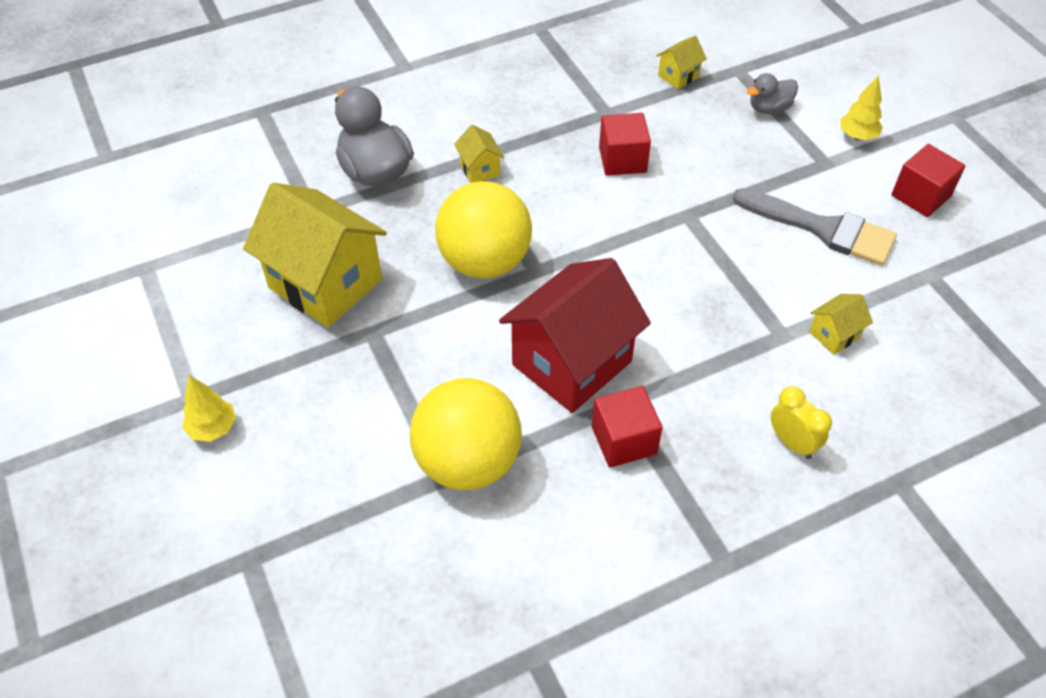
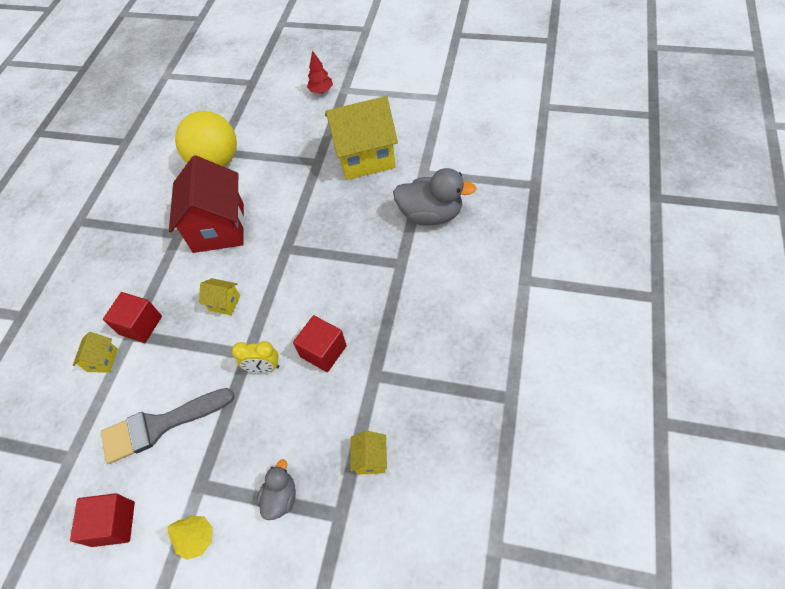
camera: 135 degrees right, 5 degrees up
yellow tree [183,375,236,442] -> red tree [307,50,333,94]
yellow ball [435,181,532,279] -> none
yellow house [454,125,504,183] -> yellow house moved to [199,278,240,315]
red cube [592,386,663,467] -> red cube moved to [103,292,162,343]
yellow clock [771,386,832,459] -> yellow clock moved to [232,341,279,373]

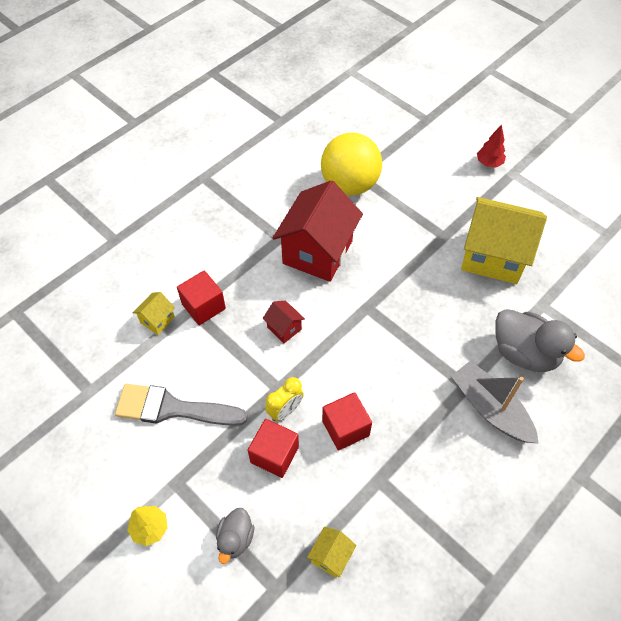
camera: 25 degrees right, 0 degrees up
red cube [70,493,135,547] -> red cube moved to [248,419,299,478]
yellow house [199,278,240,315] -> red house [263,301,305,343]
yellow clock [232,341,279,373] -> yellow clock turned 75 degrees counterclockwise [265,377,304,421]
grey duck [257,459,296,520] -> grey duck turned 150 degrees clockwise [216,508,254,564]
none -> grey boat [451,361,538,443]

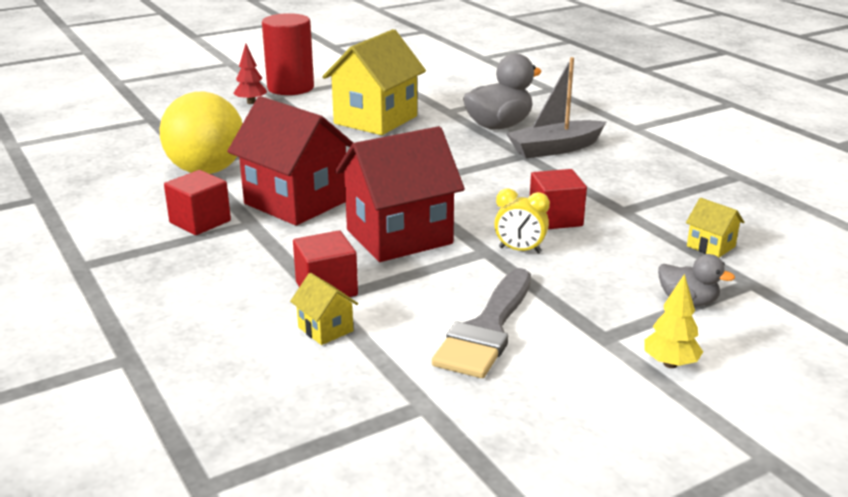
camera: 75 degrees left, 30 degrees down
red cube [248,419,299,478] -> red cube moved to [164,170,231,235]
red house [263,301,305,343] -> red house [335,126,465,262], size x2.34
yellow clock [265,377,304,421] -> yellow clock turned 135 degrees clockwise [494,189,550,253]
none -> red cylinder [262,13,314,95]

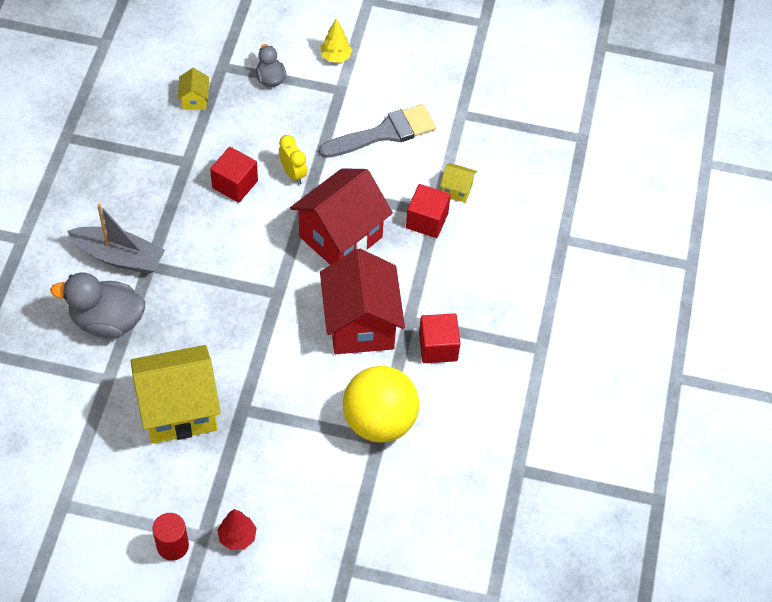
camera: 140 degrees left, 30 degrees up
red cylinder [262,13,314,95] -> red cylinder [152,513,189,561], size x0.57
yellow house [290,273,358,345] -> yellow house turned 75 degrees counterclockwise [440,163,477,203]
red house [335,126,465,262] -> red house turned 60 degrees counterclockwise [290,168,393,265]

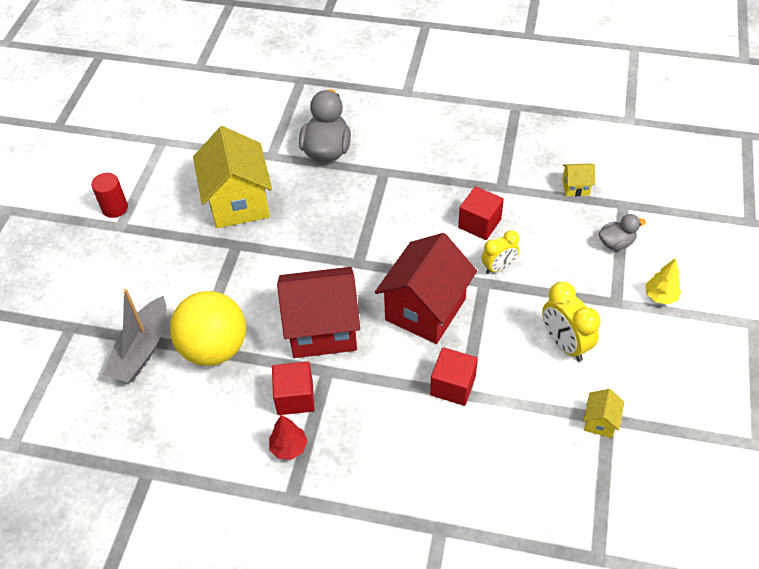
camera: 95 degrees right, 5 degrees down
grey boat [67,204,165,274] -> grey boat moved to [103,289,166,382]
red tree [217,509,257,550] -> red tree moved to [269,415,308,460]
red house [290,168,393,265] -> red house turned 75 degrees clockwise [375,233,477,344]
grey brush [319,104,436,158] -> yellow clock [542,282,601,361]
yellow house [440,163,477,203] -> yellow house moved to [583,389,624,438]

